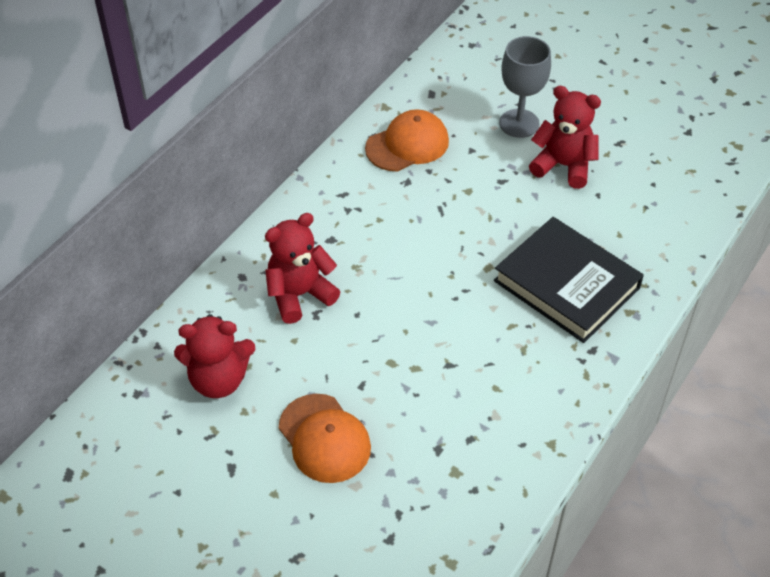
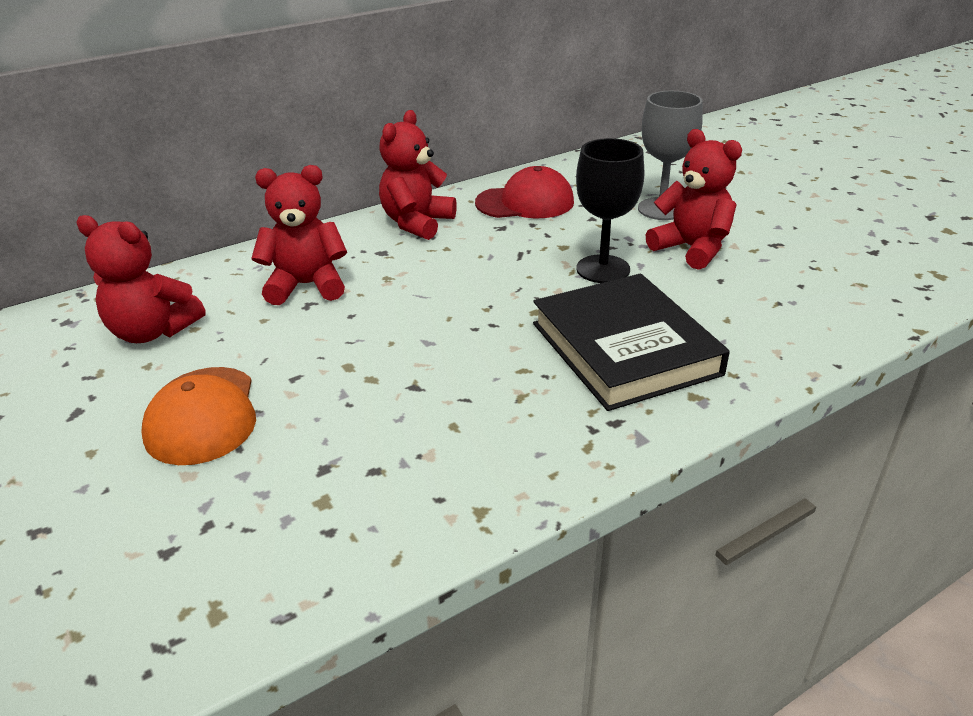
camera: 25 degrees right, 15 degrees down
orange cap [365,109,449,171] -> red cap [475,166,574,218]
none -> red teddy bear [379,110,457,240]
none -> black goblet [576,138,644,283]

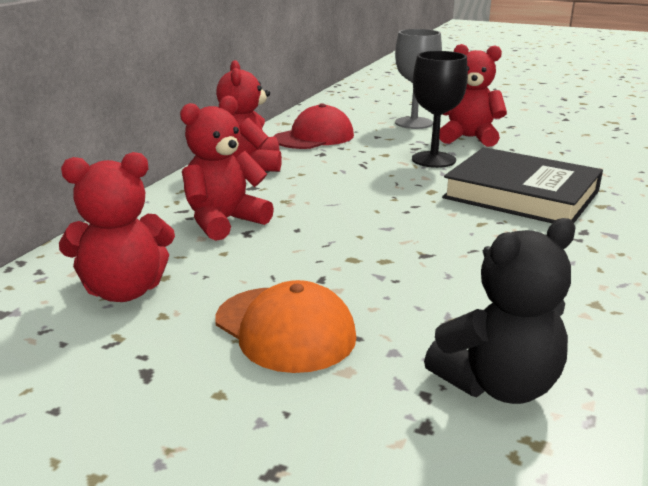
camera: 35 degrees left, 10 degrees down
none -> black teddy bear [424,218,576,404]

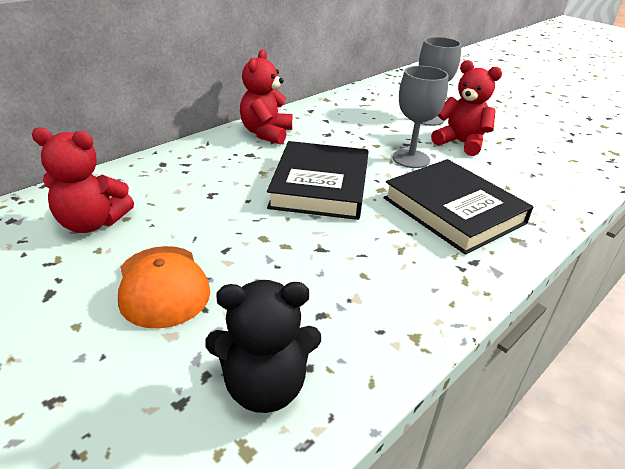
camera: 20 degrees right, 10 degrees up
red teddy bear [180,96,274,241] -> none
red cap [274,103,354,149] -> none
black goblet [412,51,468,168] -> grey goblet [393,66,449,168]
none -> black book [267,141,369,220]

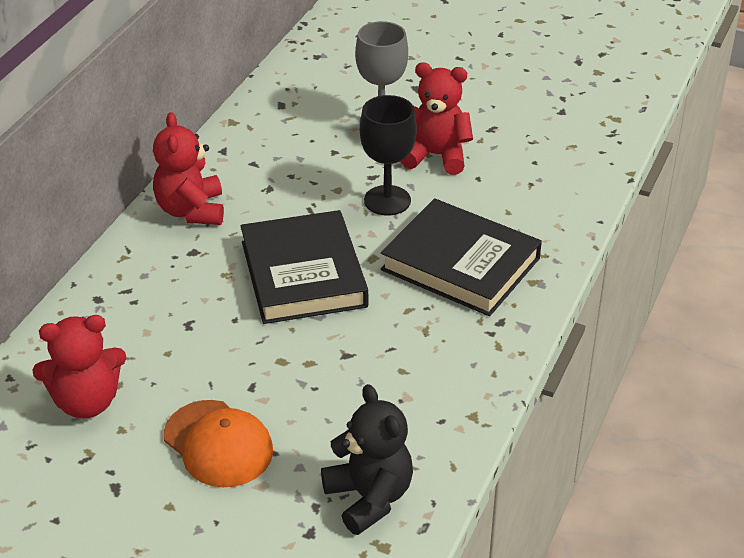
camera: 20 degrees left, 5 degrees up
black teddy bear [205,280,321,413] -> black teddy bear turned 90 degrees counterclockwise [321,384,413,535]
grey goblet [393,66,449,168] -> black goblet [360,95,417,216]

